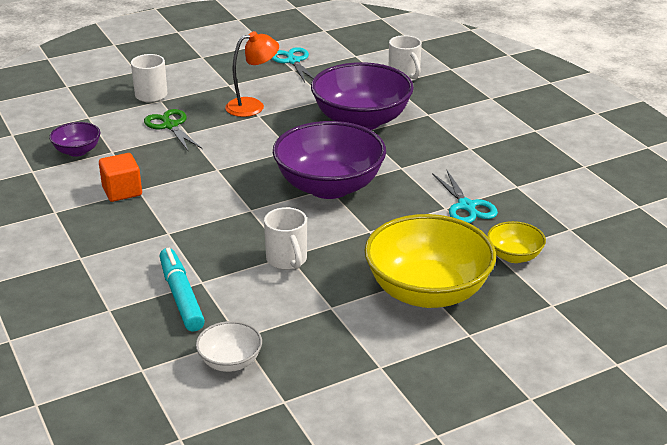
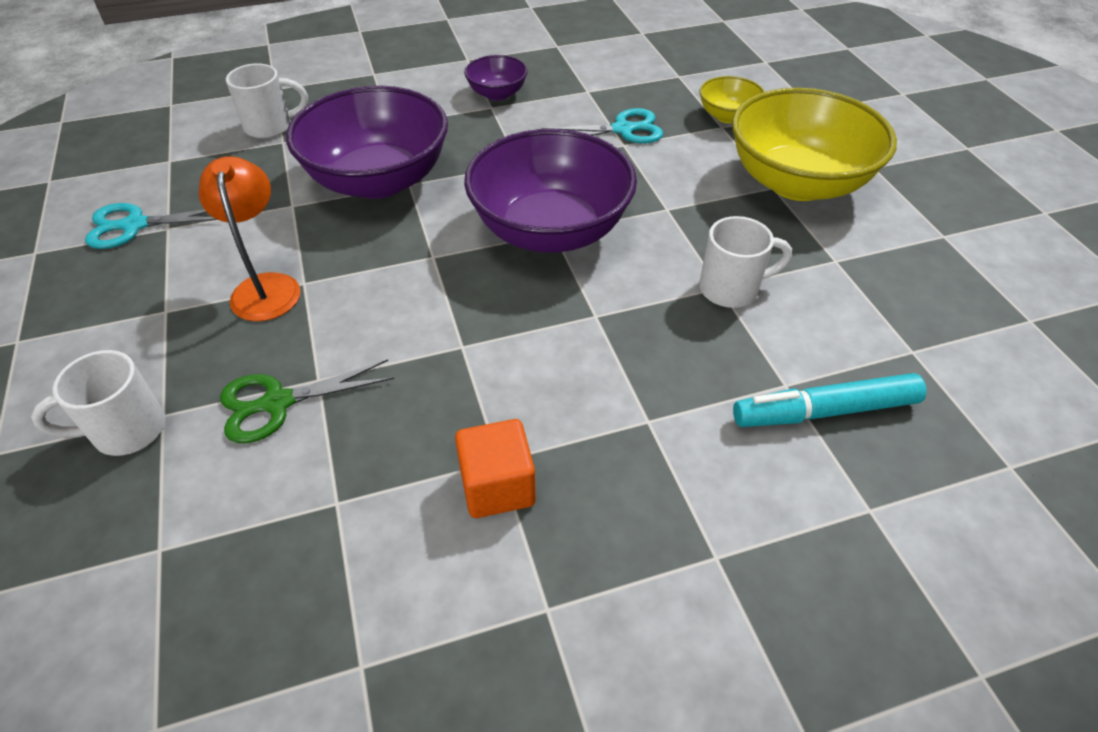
camera: 80 degrees left, 15 degrees up
purple bowl [49,122,100,157] -> purple bowl moved to [464,55,528,100]
white bowl [196,321,262,372] -> none

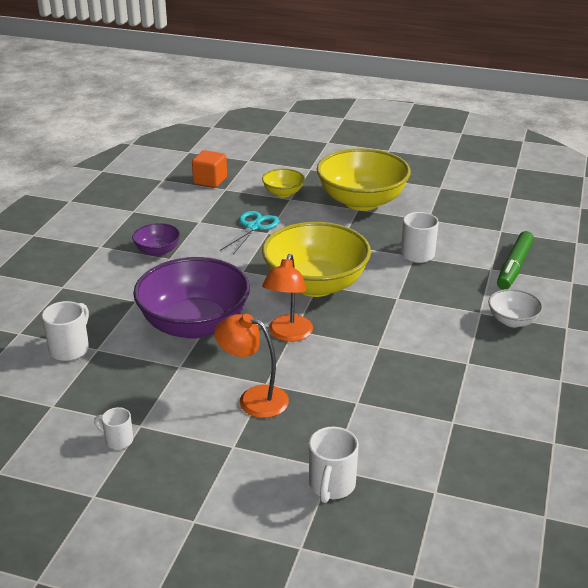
camera: 55 degrees left, 15 degrees down
turquoise scissors [85,203,217,249] -> white mug [94,407,133,449]
green scissors [220,359,394,443] -> none
orange cube [455,419,536,518] -> orange cube moved to [192,150,227,188]
purple bowl [464,129,637,253] -> yellow bowl [262,222,371,297]
turquoise marker [733,373,927,427] -> green marker [497,231,534,290]
none -> orange lamp [262,254,313,342]
none -> white bowl [488,289,543,327]

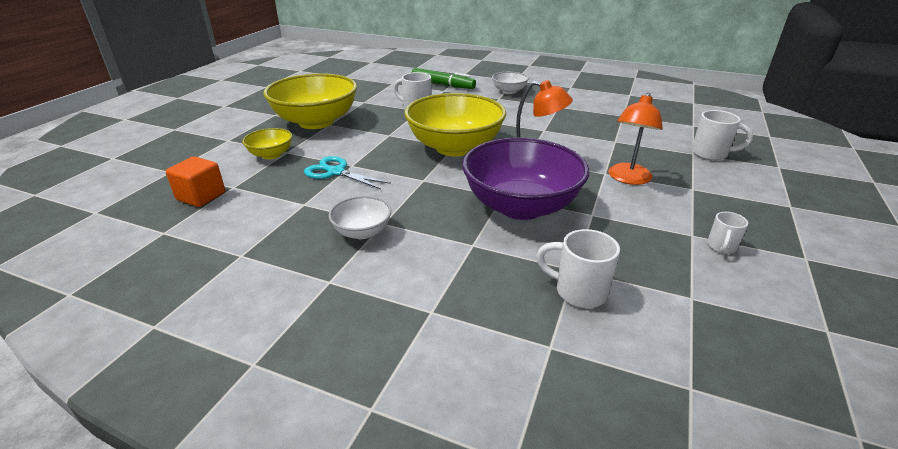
camera: 85 degrees left, 0 degrees up
purple bowl [132,223,180,256] -> white bowl [328,196,391,239]

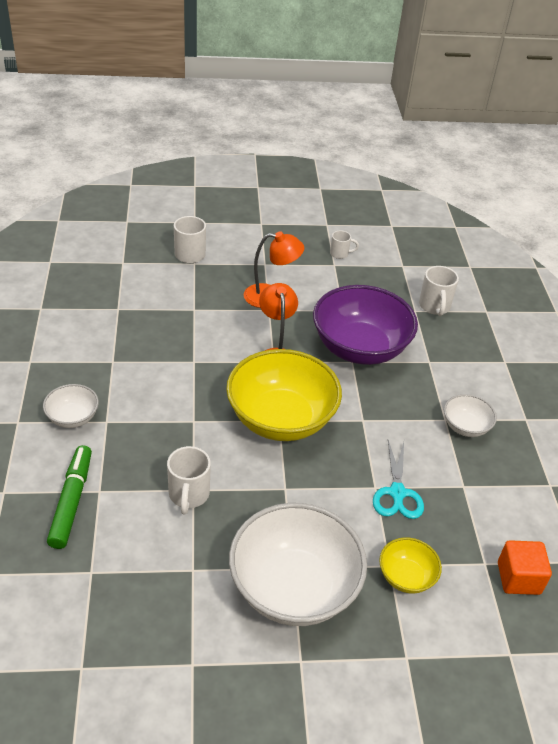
camera: 120 degrees left, 10 degrees up
yellow bowl [263,73,357,129] -> white bowl [229,503,367,626]

